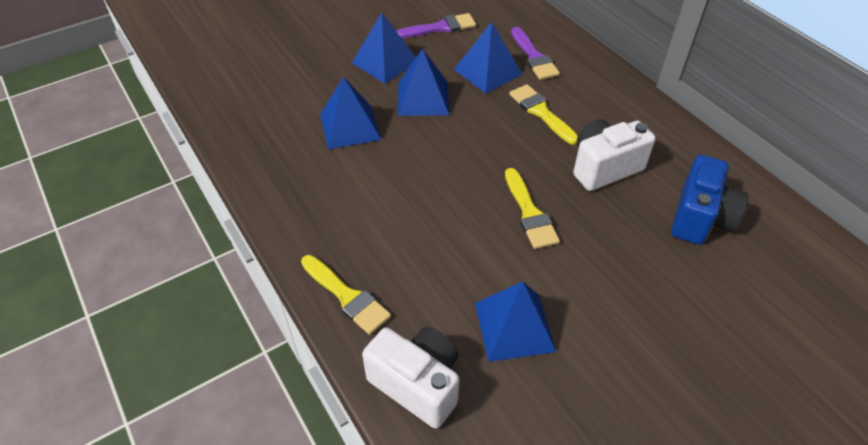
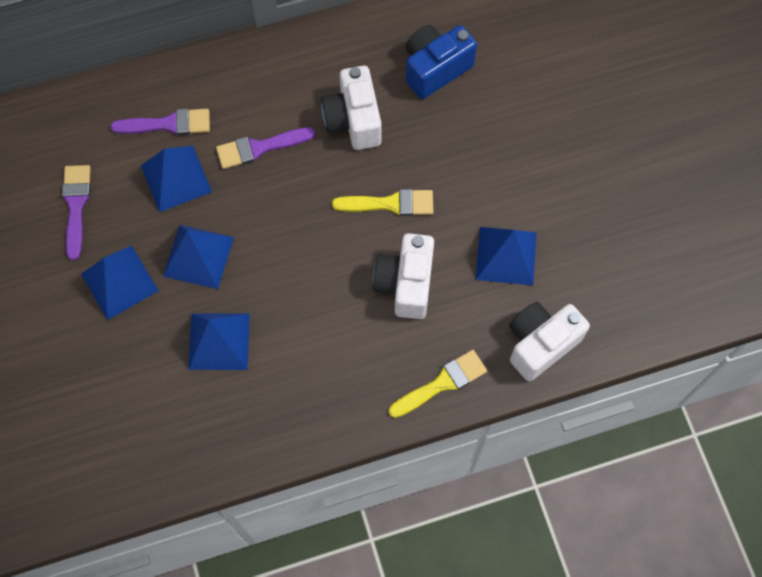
camera: 75 degrees left, 20 degrees up
yellow brush [509,84,578,145] -> purple brush [216,127,315,169]
blue camera [671,155,748,245] -> blue camera turned 75 degrees counterclockwise [406,25,477,99]
none -> white camera [373,233,434,319]

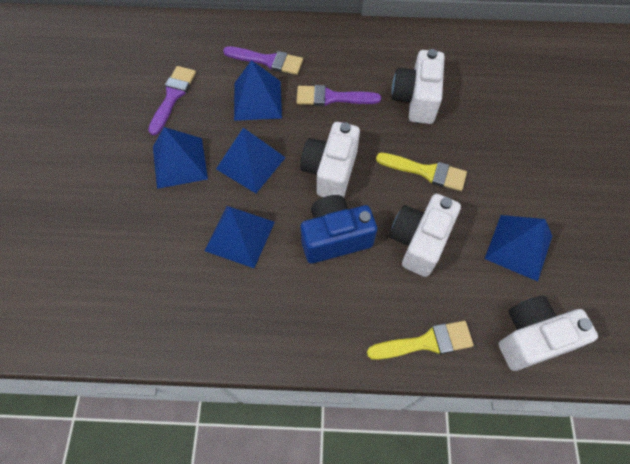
camera: 20 degrees right, 5 degrees down
blue camera [406,25,477,99] -> blue camera moved to [301,195,377,264]
none -> white camera [300,122,360,198]

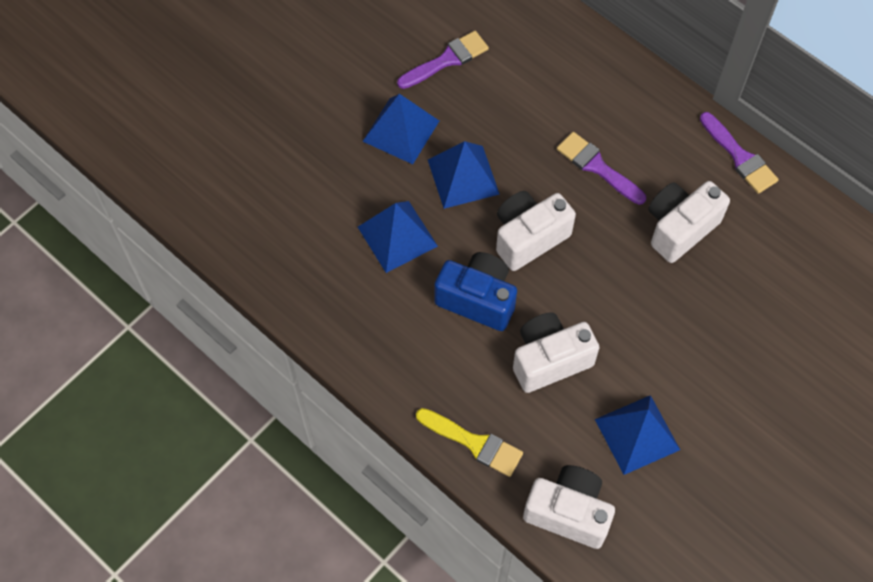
camera: 40 degrees right, 0 degrees up
purple brush [223,47,303,75] -> purple brush moved to [700,112,779,194]
blue pyramid [234,60,282,121] -> none
yellow brush [376,153,467,191] -> none

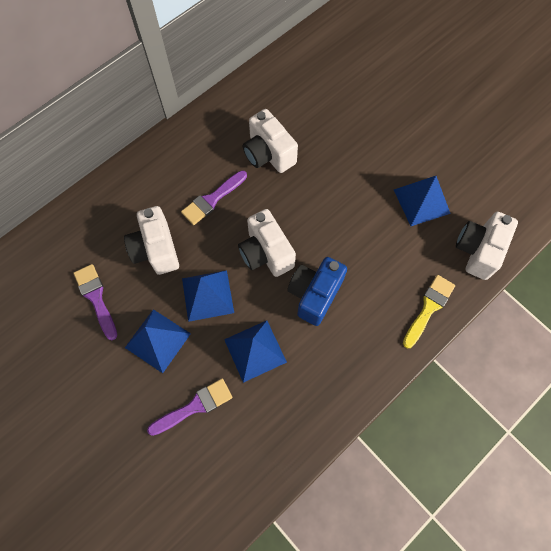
camera: 85 degrees left, 5 degrees up
white camera [513,312,599,393] -> white camera moved to [124,206,179,275]
purple brush [700,112,779,194] -> purple brush moved to [147,379,233,436]

